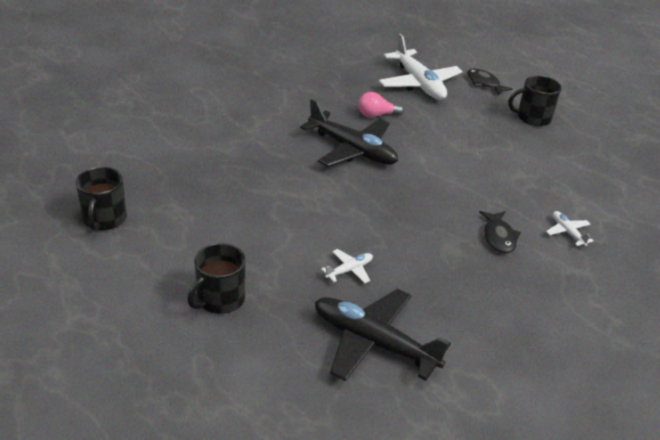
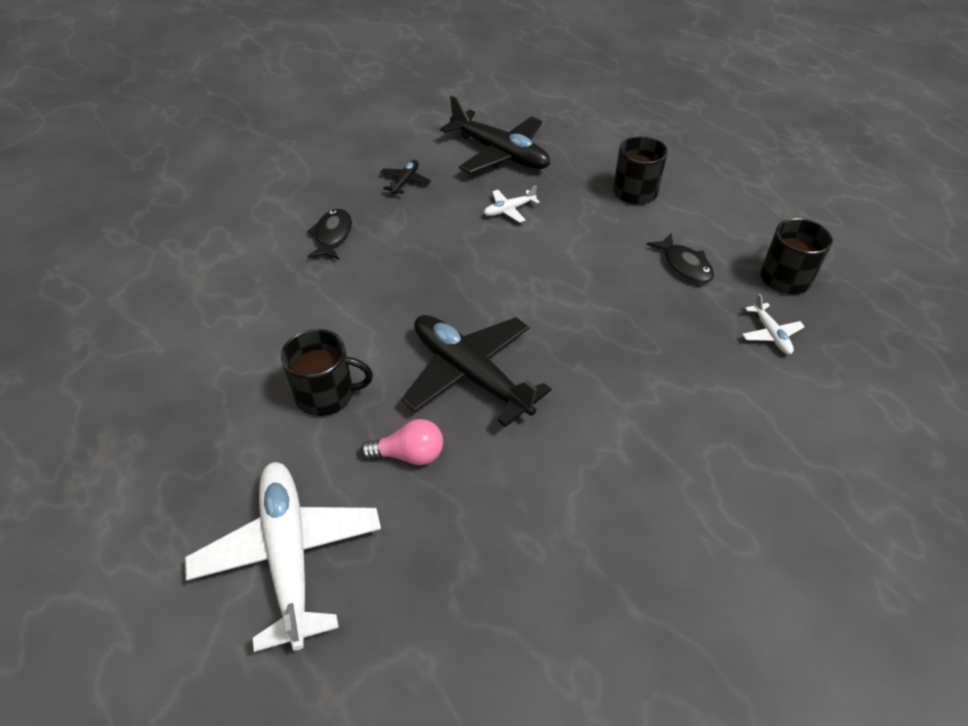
camera: 170 degrees left, 10 degrees up
black fish [467,68,513,95] -> black fish moved to [647,234,714,283]
black mug [508,76,561,126] -> black mug moved to [281,329,373,416]
white plane [546,211,594,246] -> white plane moved to [742,294,805,354]
none -> black plane [380,160,431,194]

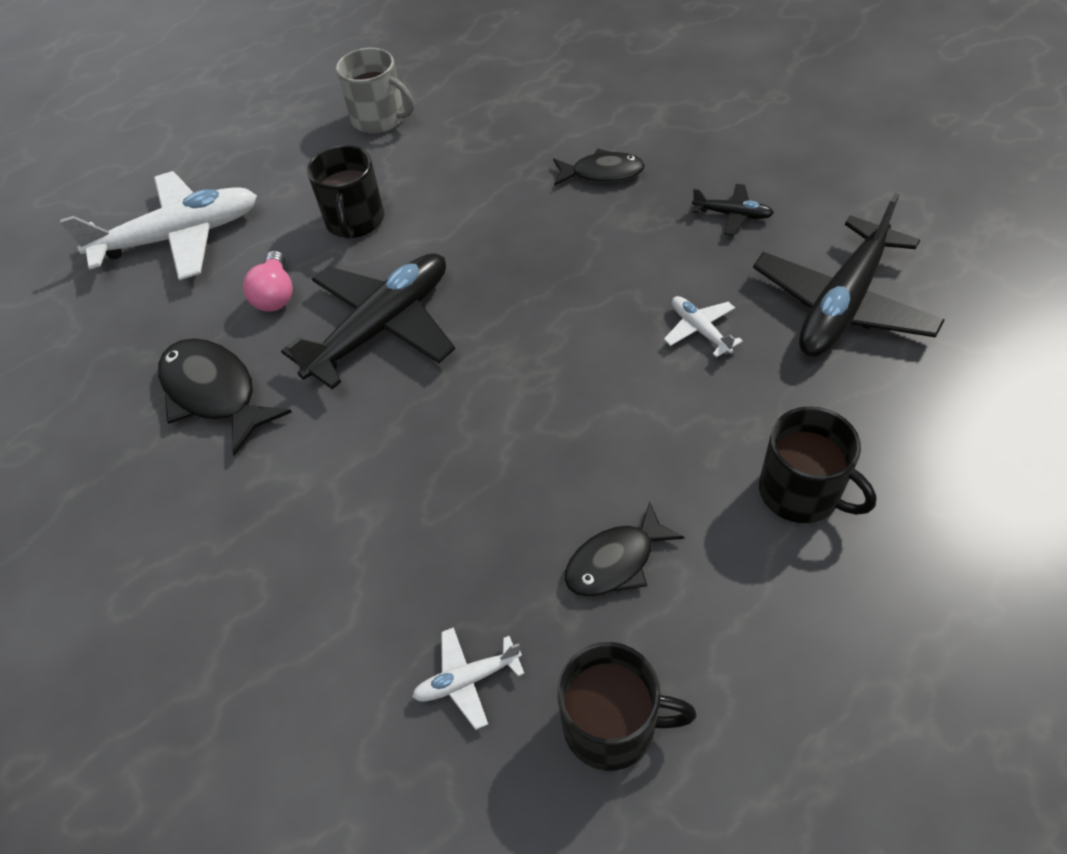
camera: 90 degrees right, 5 degrees up
none -> black fish [158,338,292,456]
none -> grey mug [336,48,414,134]

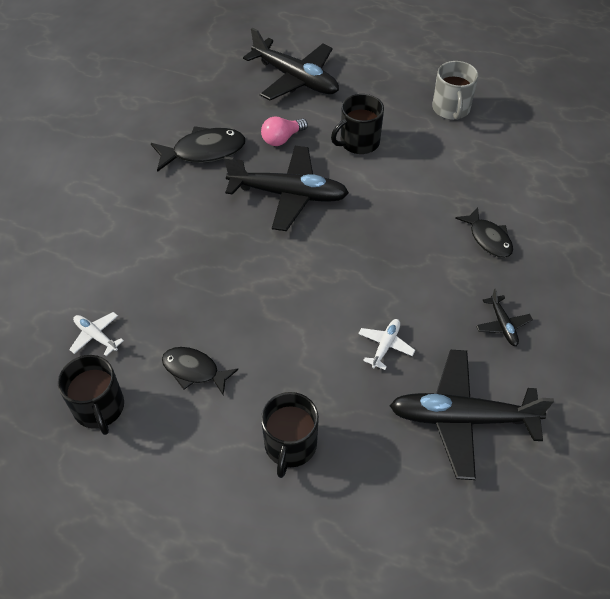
camera: 55 degrees right, 0 degrees up
white plane [60,171,257,280] -> black plane [243,28,339,100]
black fish [158,338,292,456] -> black fish turned 60 degrees clockwise [151,126,246,172]

